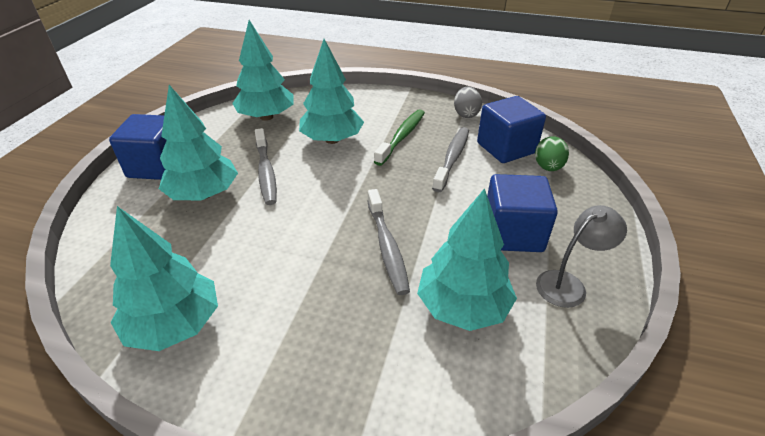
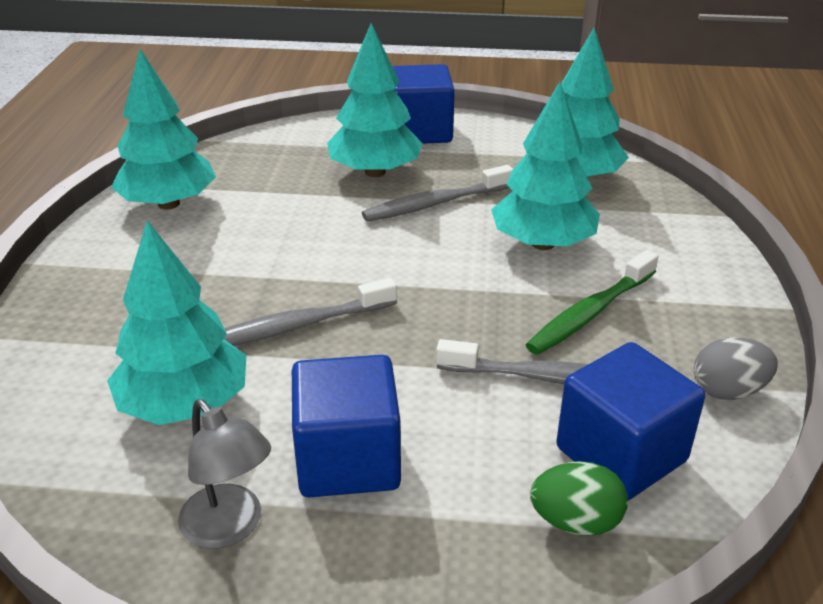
camera: 80 degrees right, 5 degrees down
green toothbrush [374,109,425,166] -> green toothbrush turned 120 degrees clockwise [526,250,658,355]

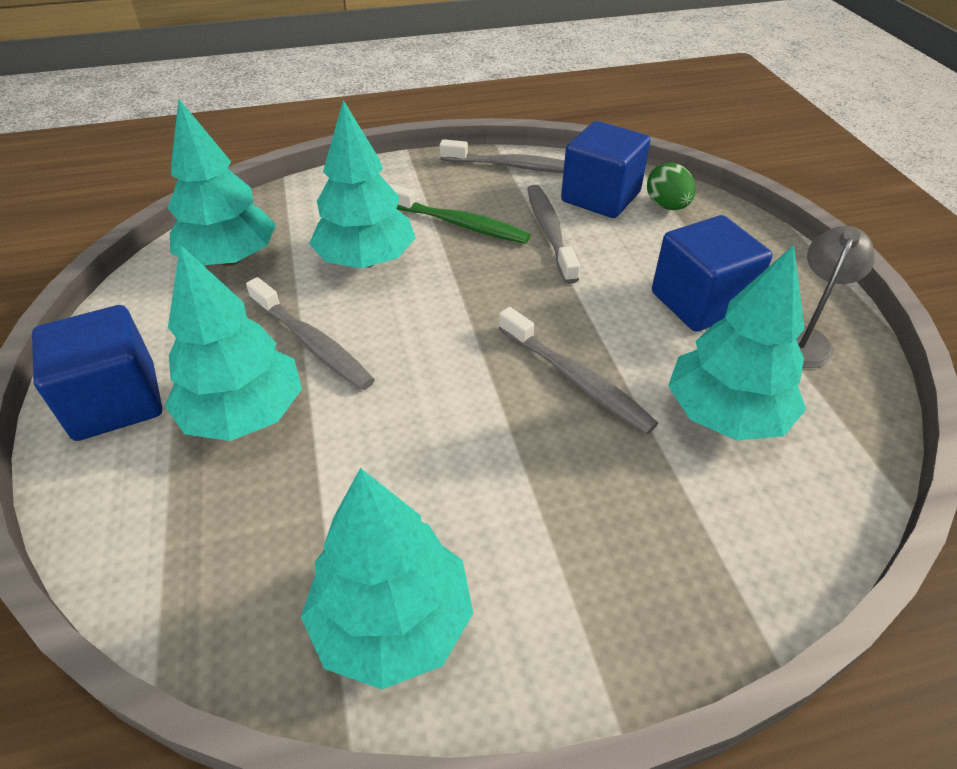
camera: 110 degrees left, 10 degrees up
grey egg [694,338,778,400] -> grey toothbrush [440,139,565,173]

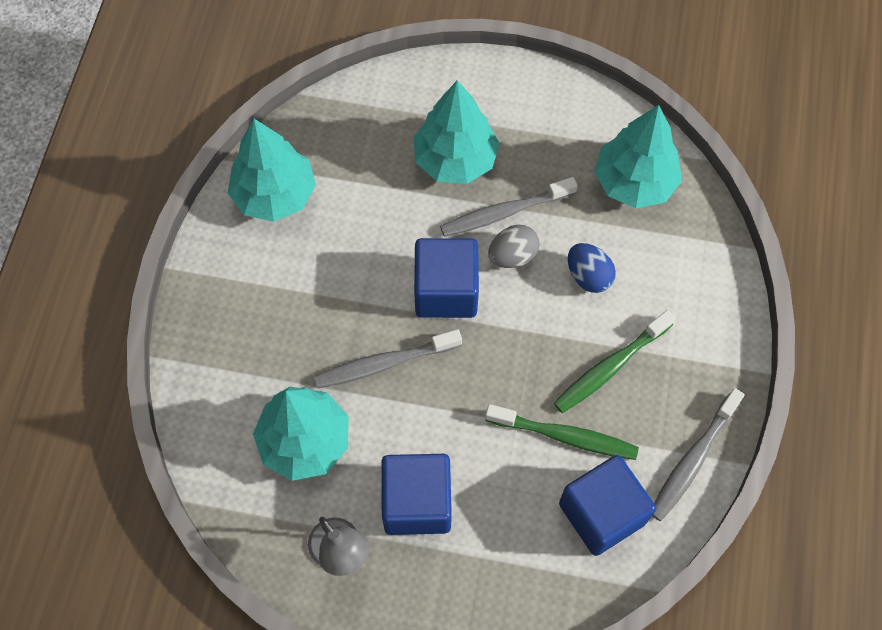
camera: 115 degrees right, 20 degrees up
blue cube [32,305,162,441] -> blue cube moved to [414,238,479,318]
turquoise tree [309,100,416,268] -> blue egg [568,243,616,293]
grey toothbrush [527,185,580,284] -> green toothbrush [485,404,639,460]
green egg [647,163,696,210] -> none
none -> grey egg [488,225,540,268]

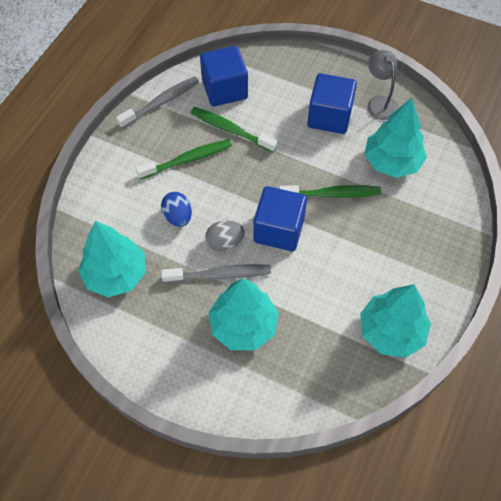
camera: 165 degrees left, 5 degrees down
grey toothbrush [314,329,462,388] -> green toothbrush [279,185,381,198]

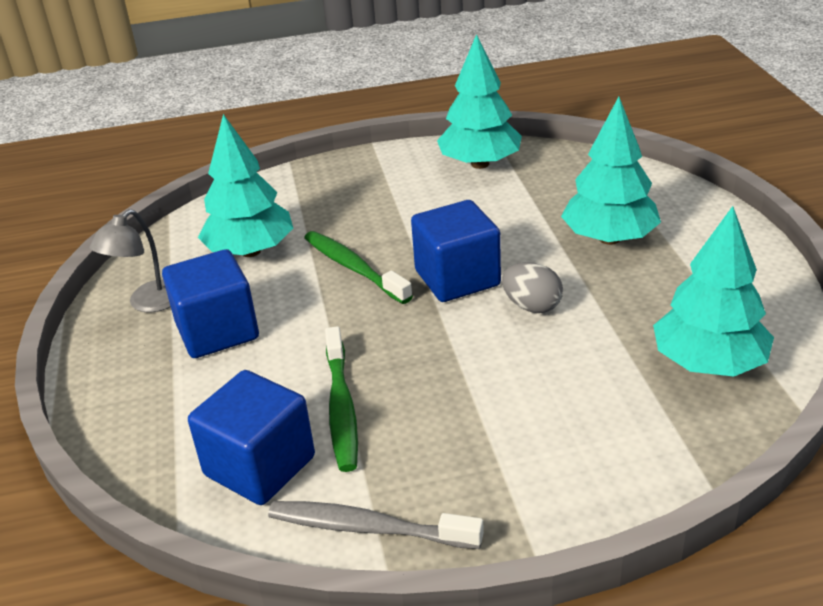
camera: 125 degrees left, 25 degrees down
green toothbrush [136,139,232,180] -> none
blue egg [161,192,192,227] -> none
grey toothbrush [161,264,271,283] -> none

